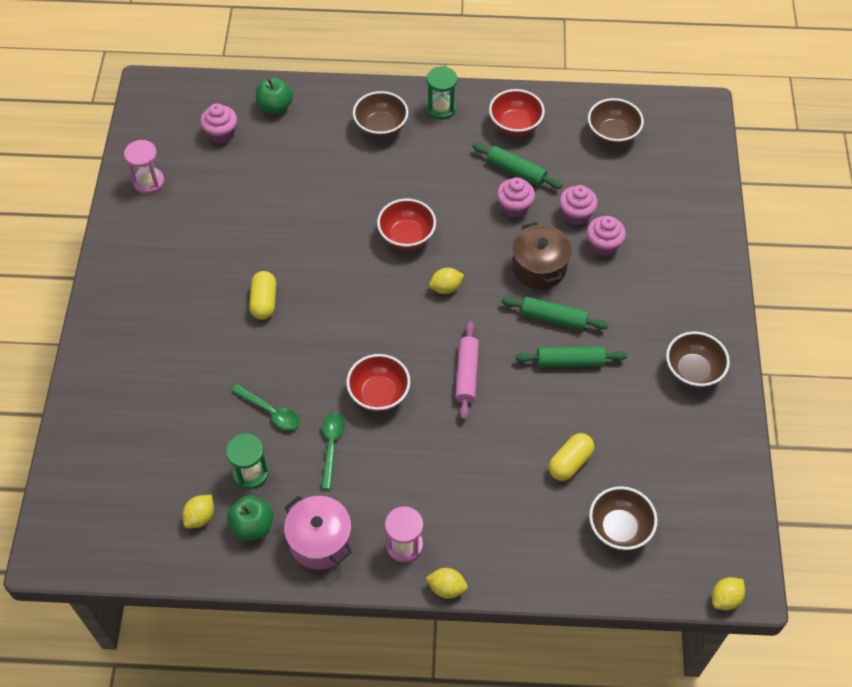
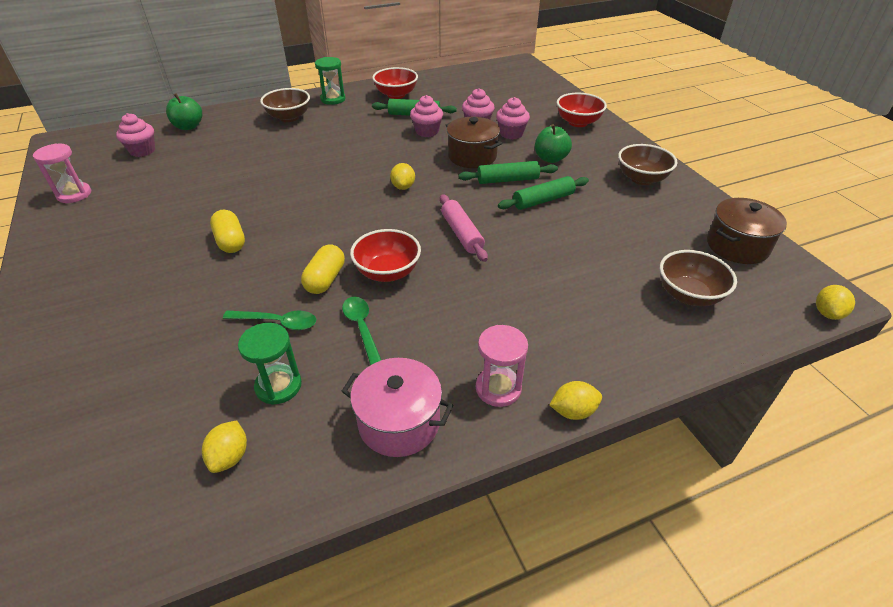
camera: 25 degrees left, 15 degrees down
green apple [227,495,273,541] -> green apple moved to [535,124,572,163]
red bowl [377,199,436,250] -> red bowl moved to [557,93,607,127]
yellow lemon [429,268,464,294] -> yellow lemon turned 45 degrees counterclockwise [390,163,415,190]
yellow capsule [549,433,594,481] -> yellow capsule moved to [301,244,345,294]
brown bowl [588,98,644,145] -> none
none -> brown pot [707,198,787,264]

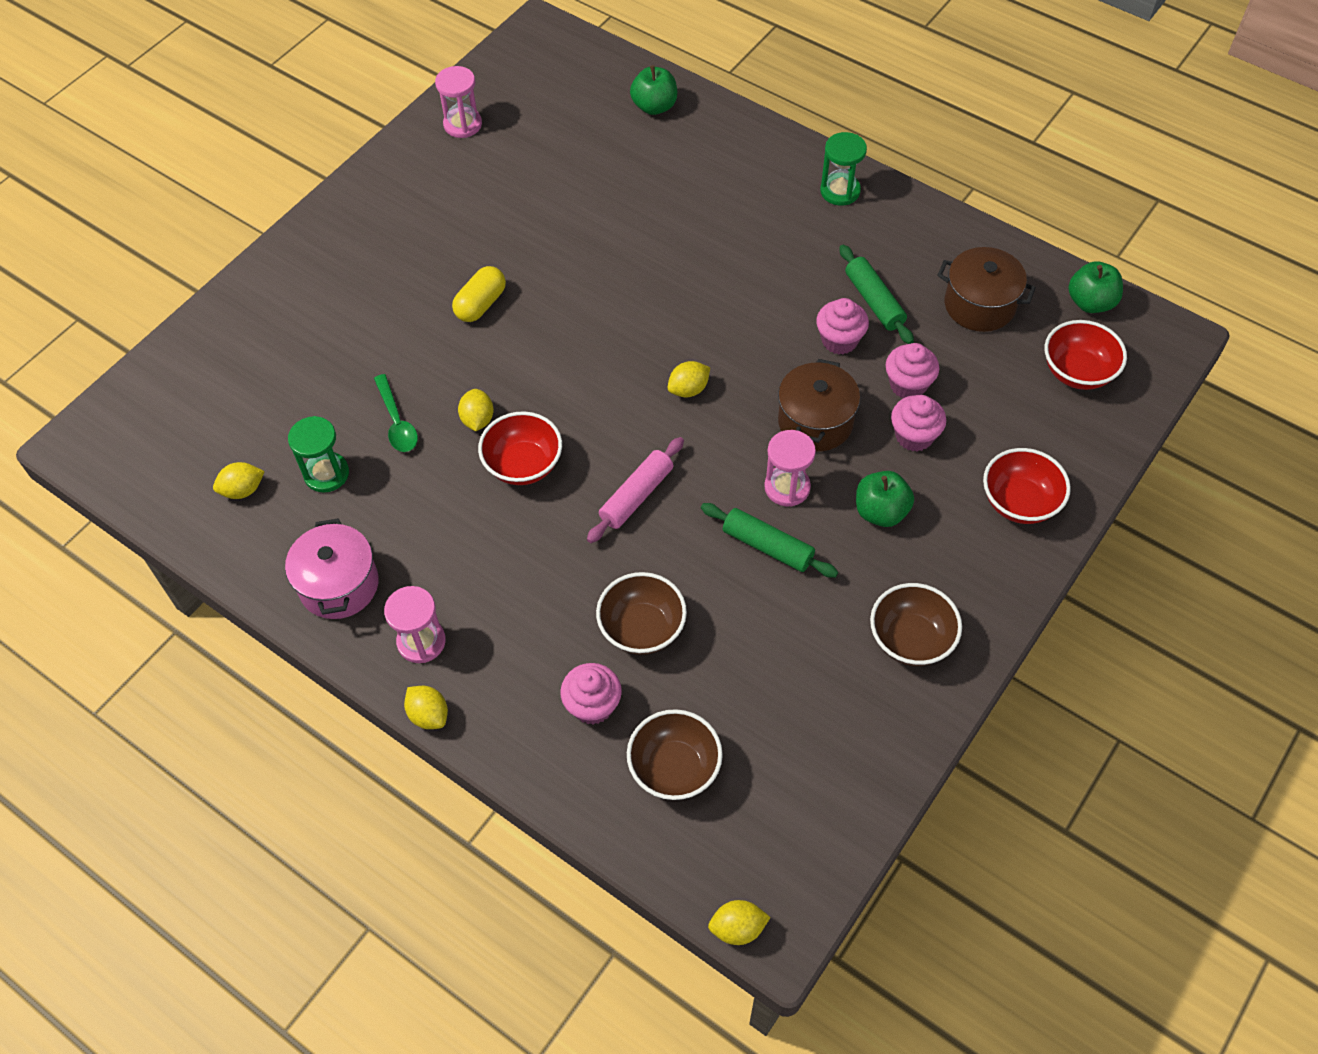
camera: 60 degrees right, 15 degrees up
pink cupcake [116,113,155,157] -> pink cupcake moved to [560,663,622,725]
brown bowl [260,88,310,122] -> brown bowl moved to [596,572,687,655]
yellow capsule [301,244,345,294] -> yellow lemon [458,389,494,431]
green spoon [342,297,381,365] -> none
red bowl [372,67,418,99] -> red bowl moved to [1045,320,1127,390]
green rolling pin [459,161,558,184] -> pink hourglass [764,430,816,506]
brown pot [707,198,787,264] -> brown pot moved to [937,247,1036,332]
none -> green apple [1069,261,1123,313]

